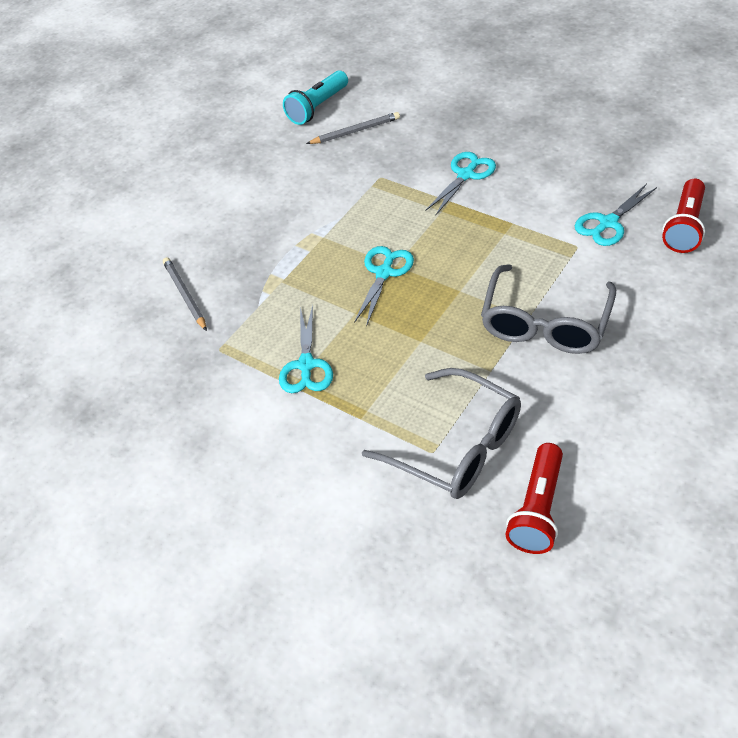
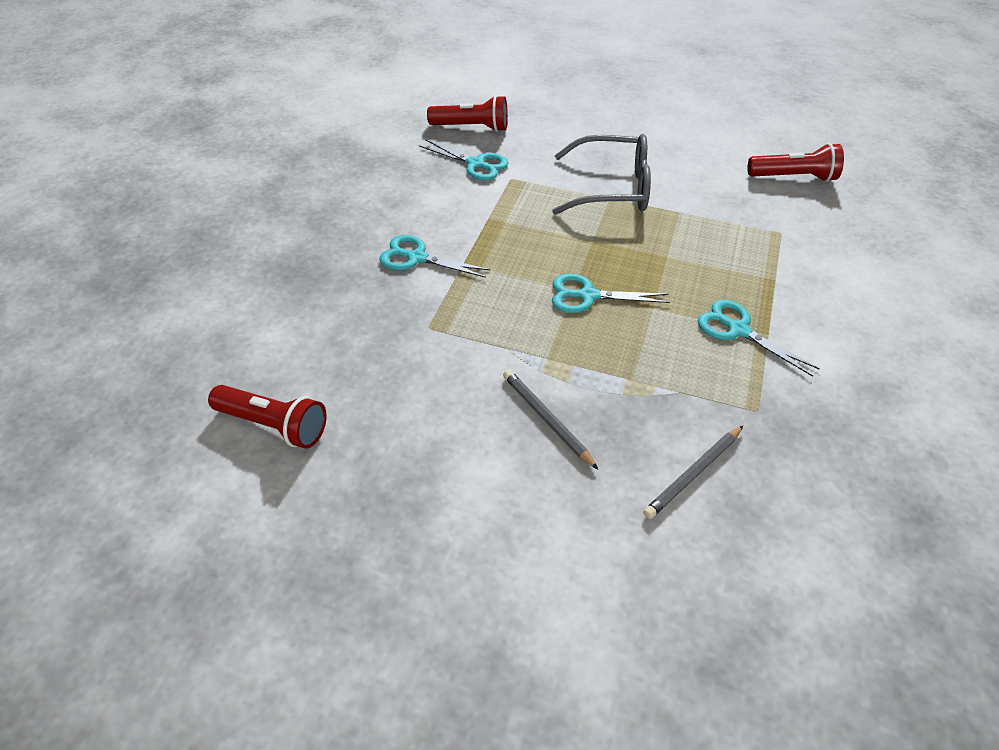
camera: 110 degrees left, 0 degrees up
turquoise scissors [279,305,333,393] -> turquoise scissors turned 120 degrees counterclockwise [698,300,820,377]
turquoise flashlight [283,71,348,125] -> red flashlight [208,385,327,449]
grey pencil [306,112,400,144] -> grey pencil moved to [503,370,598,469]
grey glasses [362,368,521,499] -> none

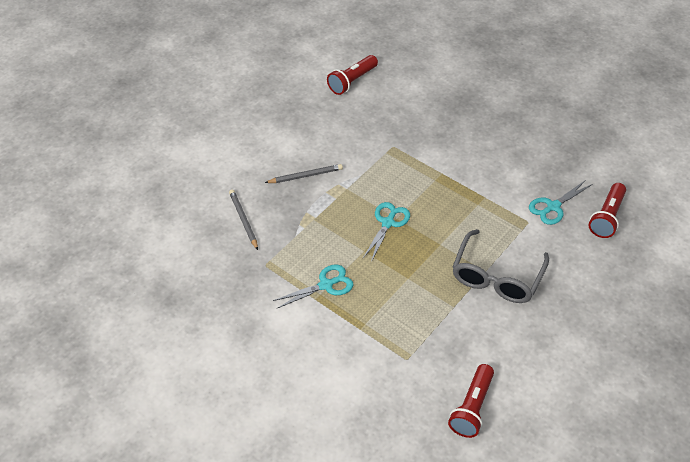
camera: 110 degrees right, 0 degrees up
turquoise scissors [379,235,491,278] -> none

